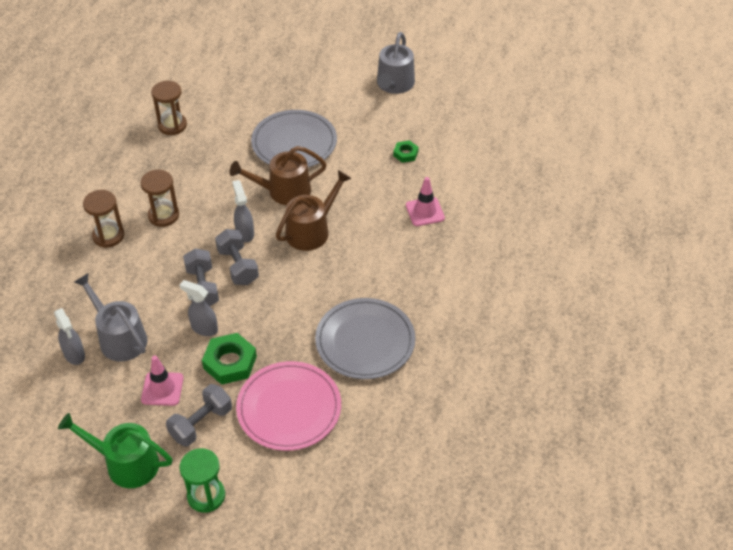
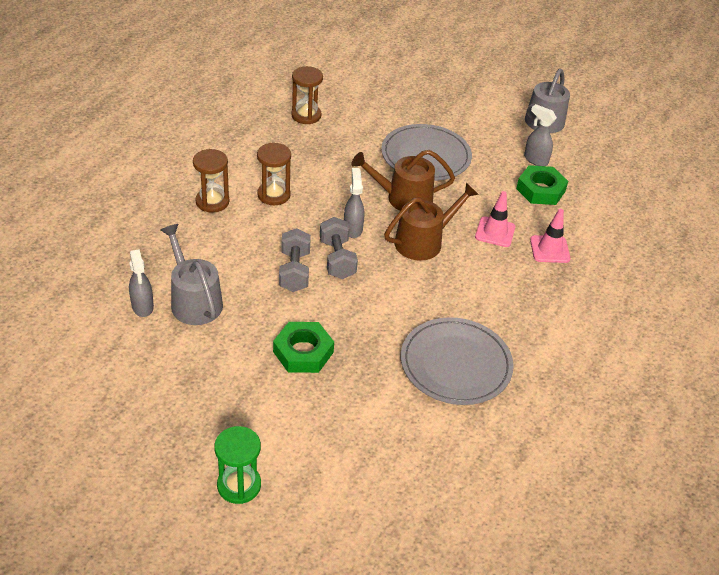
camera: 10 degrees right, 5 degrees down
green watering can [58,413,172,488] -> none
pink traffic cone [141,356,184,406] -> pink traffic cone moved to [475,191,515,247]
grey dumbbell [166,384,232,446] -> none
grey spray bottle [180,280,218,336] -> grey spray bottle moved to [524,104,557,166]
pink plate [236,361,341,451] -> none
green nut [393,140,419,163] -> green nut [516,165,568,205], size x1.79

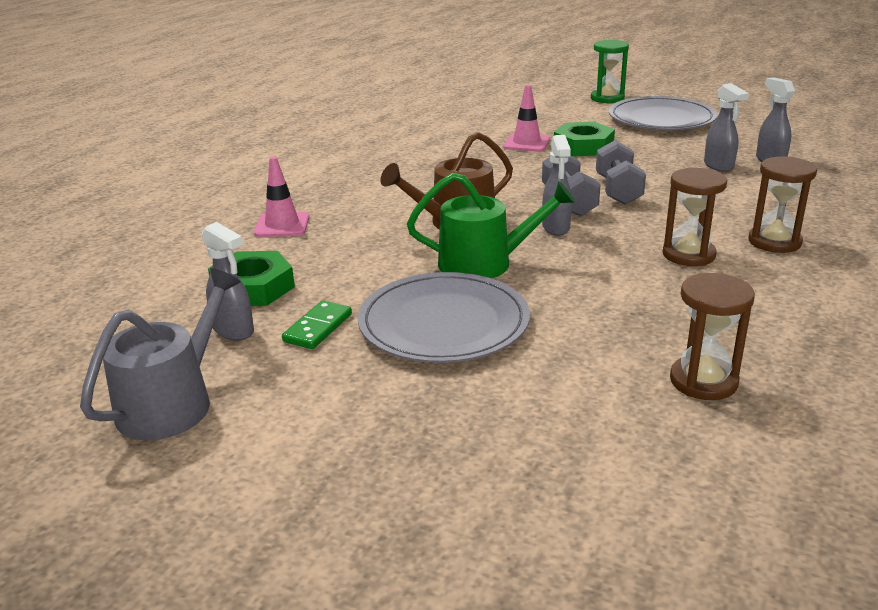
camera: 175 degrees left, 15 degrees down
grey watering can [161,224,223,325] -> grey spray bottle [704,83,749,172]
brown watering can [351,150,455,211] -> green watering can [407,173,575,278]
grey plate [401,317,514,405] -> grey plate moved to [609,96,718,130]
pink traffic cone [475,191,515,247] -> pink traffic cone moved to [503,85,550,152]
none -> green domino [282,300,352,349]

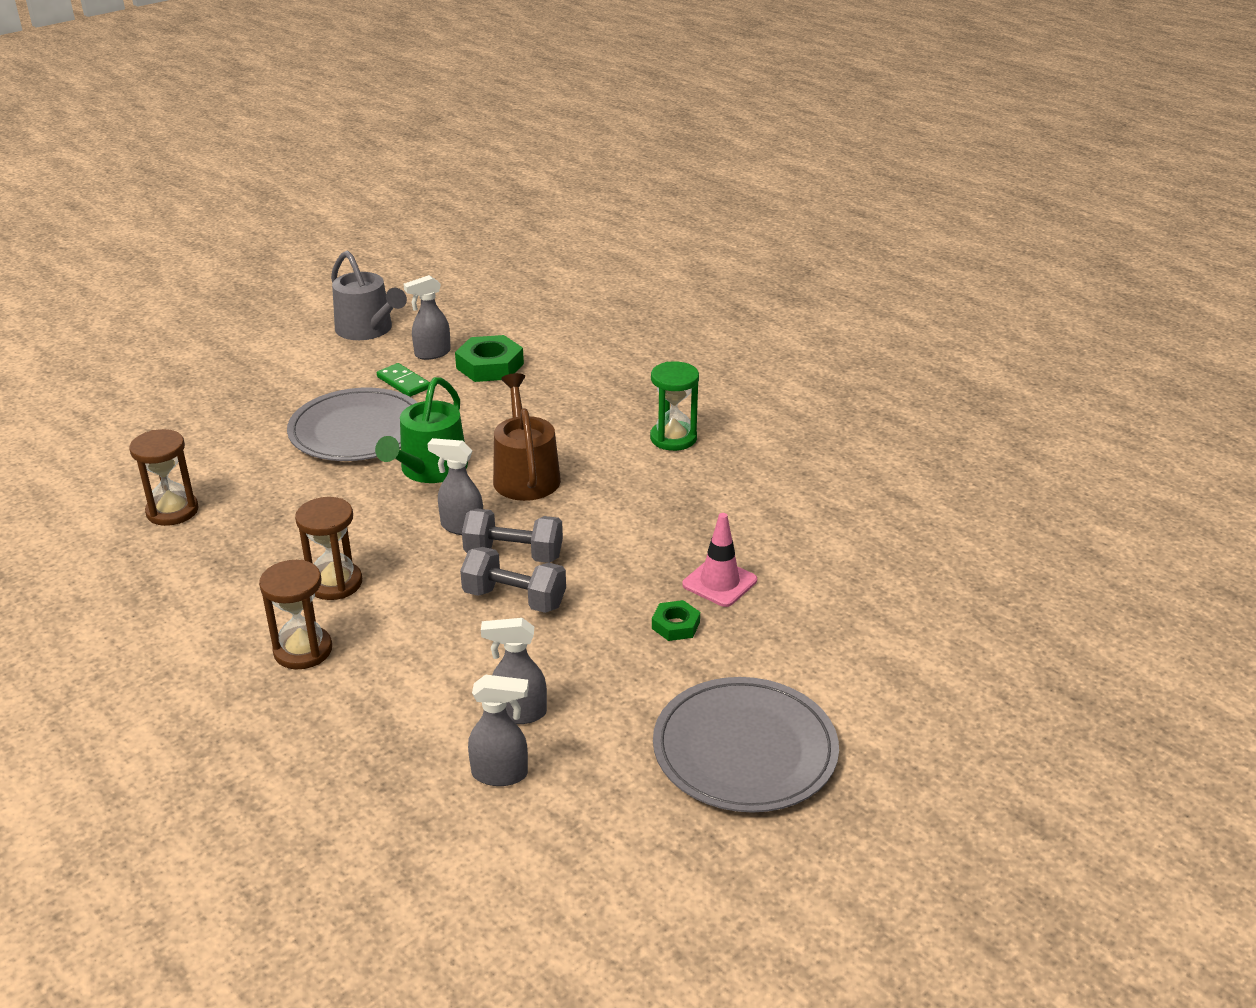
camera: 110 degrees right, 5 degrees up
pink traffic cone [254,157,309,237] -> none
green nut [554,122,615,157] -> green nut [652,600,700,641], size x0.56
green hourglass [591,40,629,103] -> green hourglass moved to [650,361,699,451]

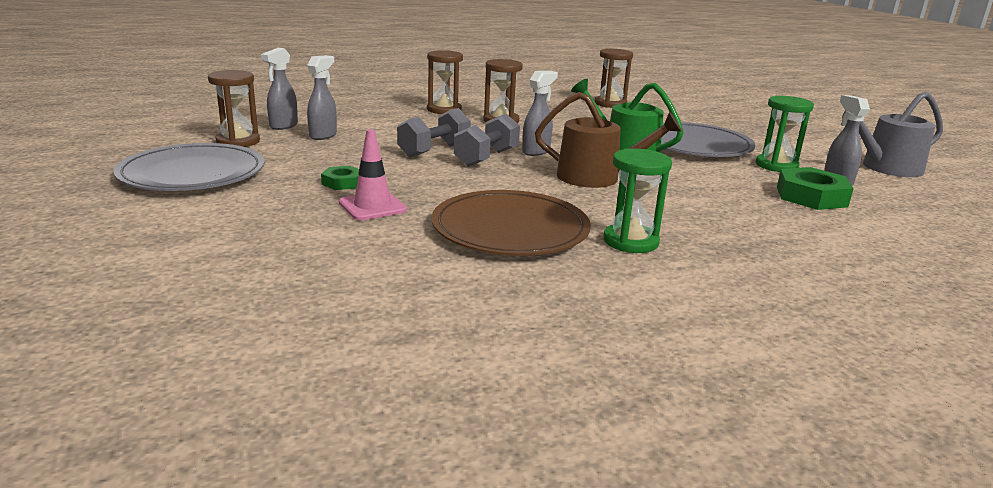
camera: 110 degrees right, 10 degrees down
green domino [377,363,430,397] -> green hourglass [756,96,814,172]
none -> brown hourglass [208,70,260,147]
none -> brown plate [431,190,591,256]

